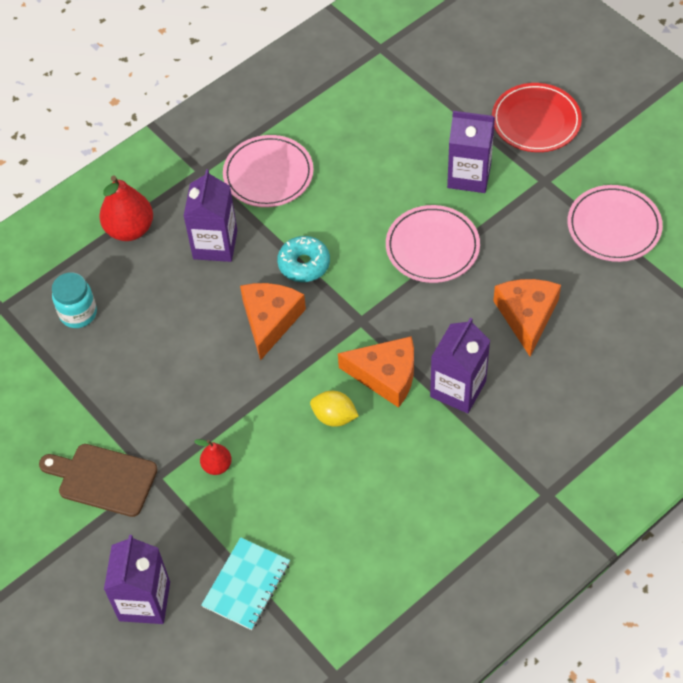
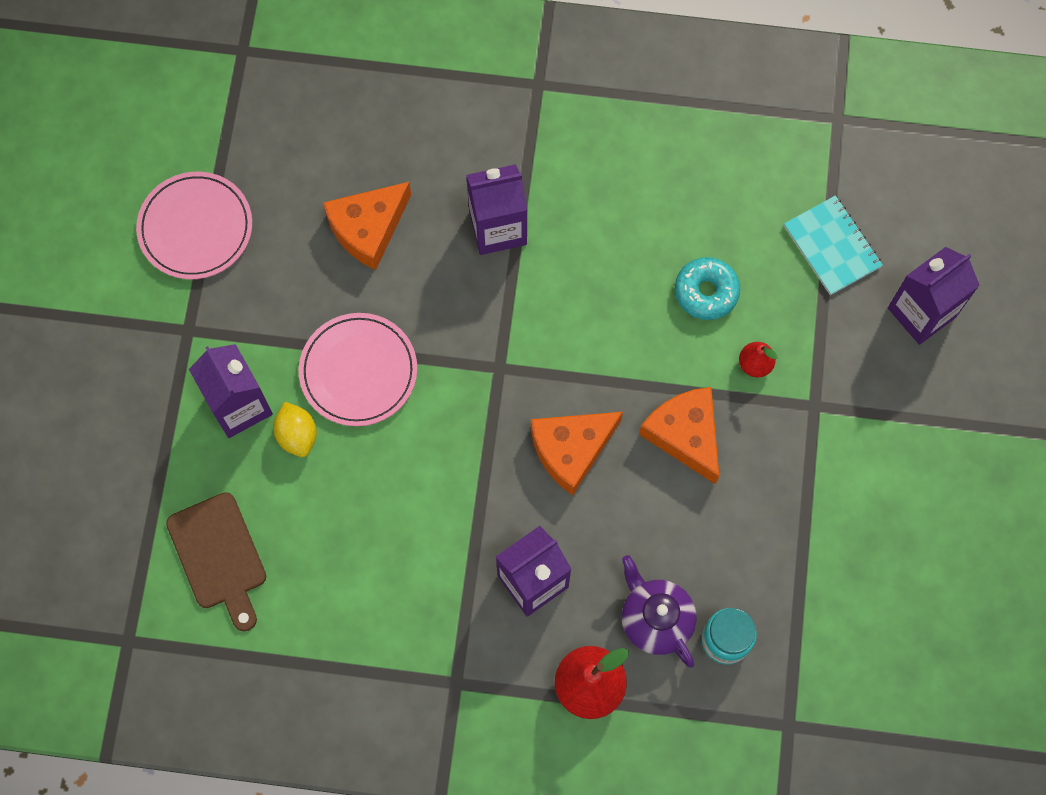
camera: 135 degrees left, 15 degrees up
brown cutting board [39,444,158,517] -> brown cutting board moved to [166,492,266,632]
turquoise notebook [201,537,290,630] -> turquoise notebook turned 75 degrees clockwise [784,195,883,295]
pink plate [223,135,314,207] -> none
turquoise donut [277,236,330,282] -> turquoise donut moved to [675,257,740,320]
yellow lemon [310,391,359,427] -> yellow lemon moved to [273,402,317,457]
orange cheese [338,336,414,408] -> orange cheese moved to [639,387,719,485]
red plate [492,83,582,152] -> none
none -> purple teapot [622,555,697,668]

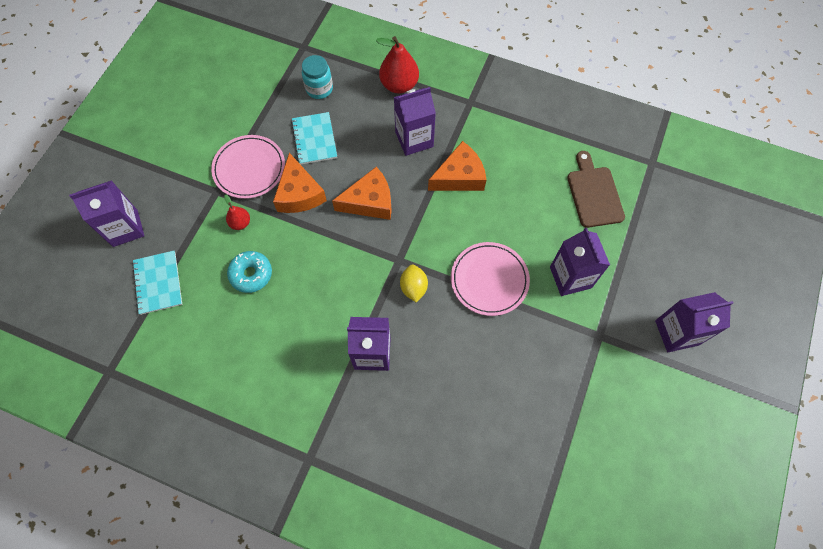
camera: 165 degrees left, 5 degrees down
pink plate [136,172,252,279] -> pink plate moved to [211,135,285,199]
yellow lemon [273,402,317,457] -> yellow lemon moved to [400,265,428,303]
orange cheese [323,182,411,270] -> orange cheese moved to [428,141,486,191]
purple teapot [622,555,697,668] -> none
none -> turquoise notebook [291,112,337,165]
none -> purple carton [655,292,733,352]

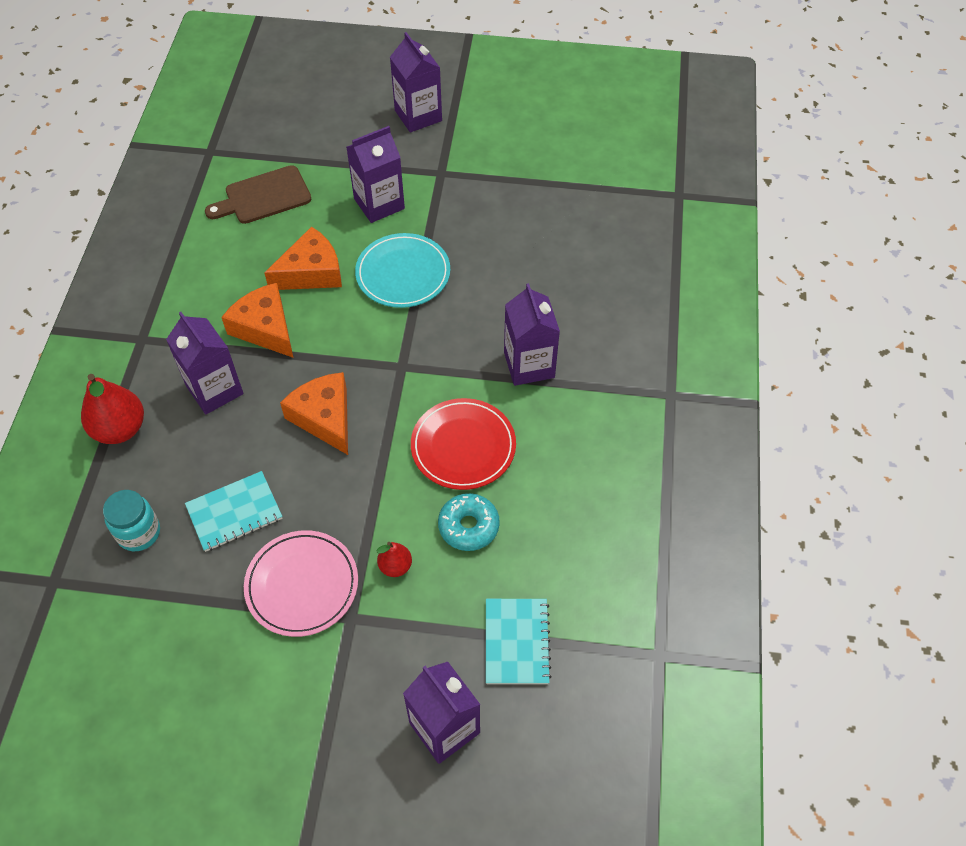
camera: 105 degrees left, 10 degrees down
turquoise notebook [132,251,182,315] -> turquoise notebook turned 60 degrees counterclockwise [486,599,552,684]
orange cheese [273,153,327,213] -> orange cheese moved to [264,226,342,290]
yellow lemon [400,265,428,303] -> none
pink plate [451,242,530,316] -> turquoise plate [355,233,450,308]
none -> red plate [411,398,516,490]

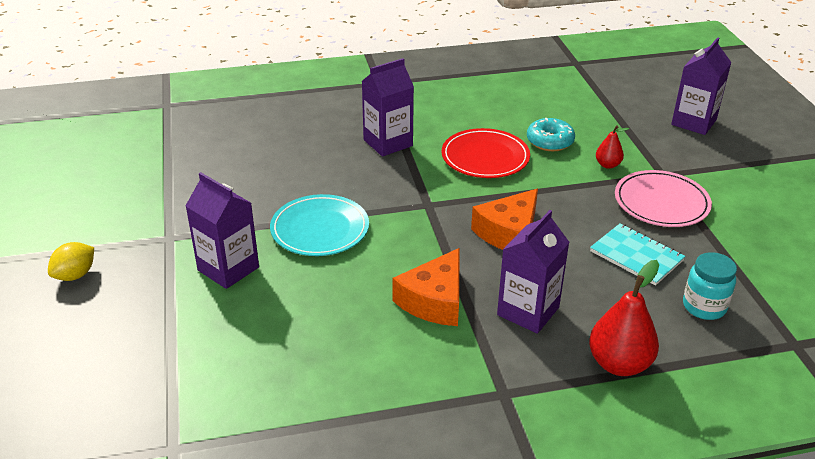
camera: 110 degrees left, 20 degrees down
brown cutting board [205,165,311,224] -> none
orange cheese [264,226,342,290] -> none
purple carton [390,32,442,132] -> yellow lemon [48,242,94,281]
turquoise notebook [486,599,552,684] -> none

